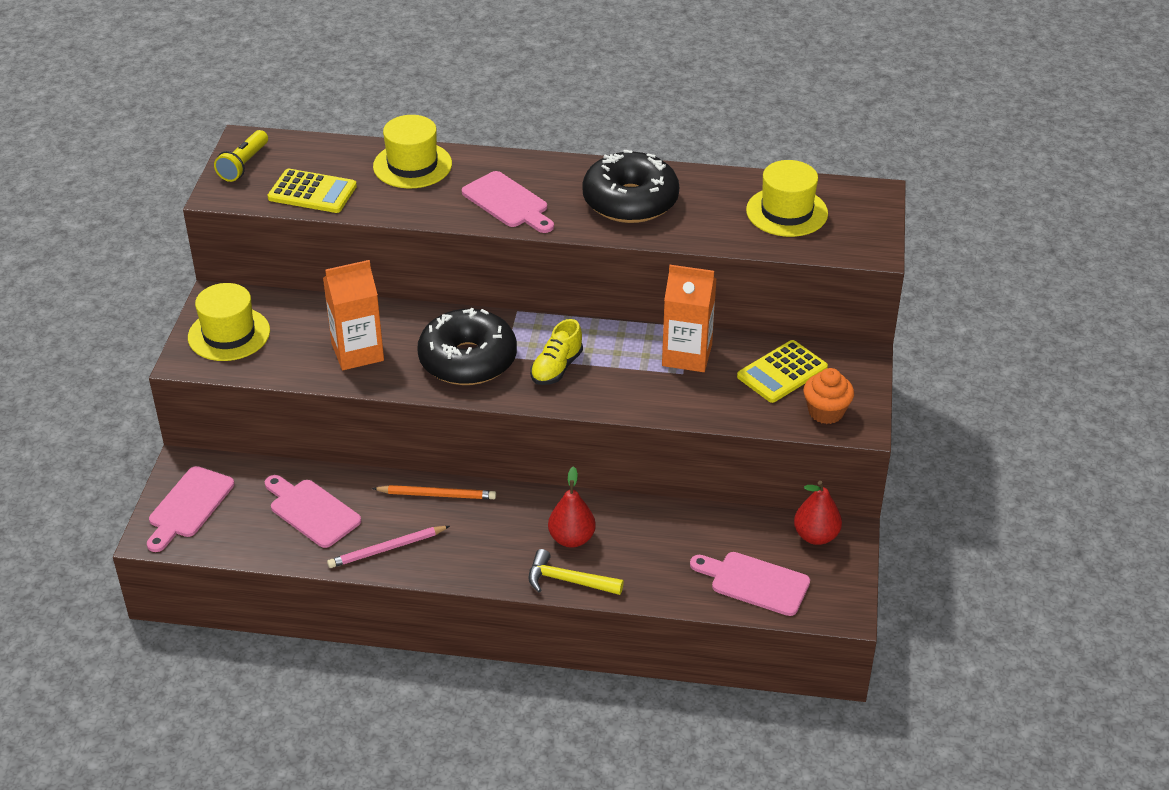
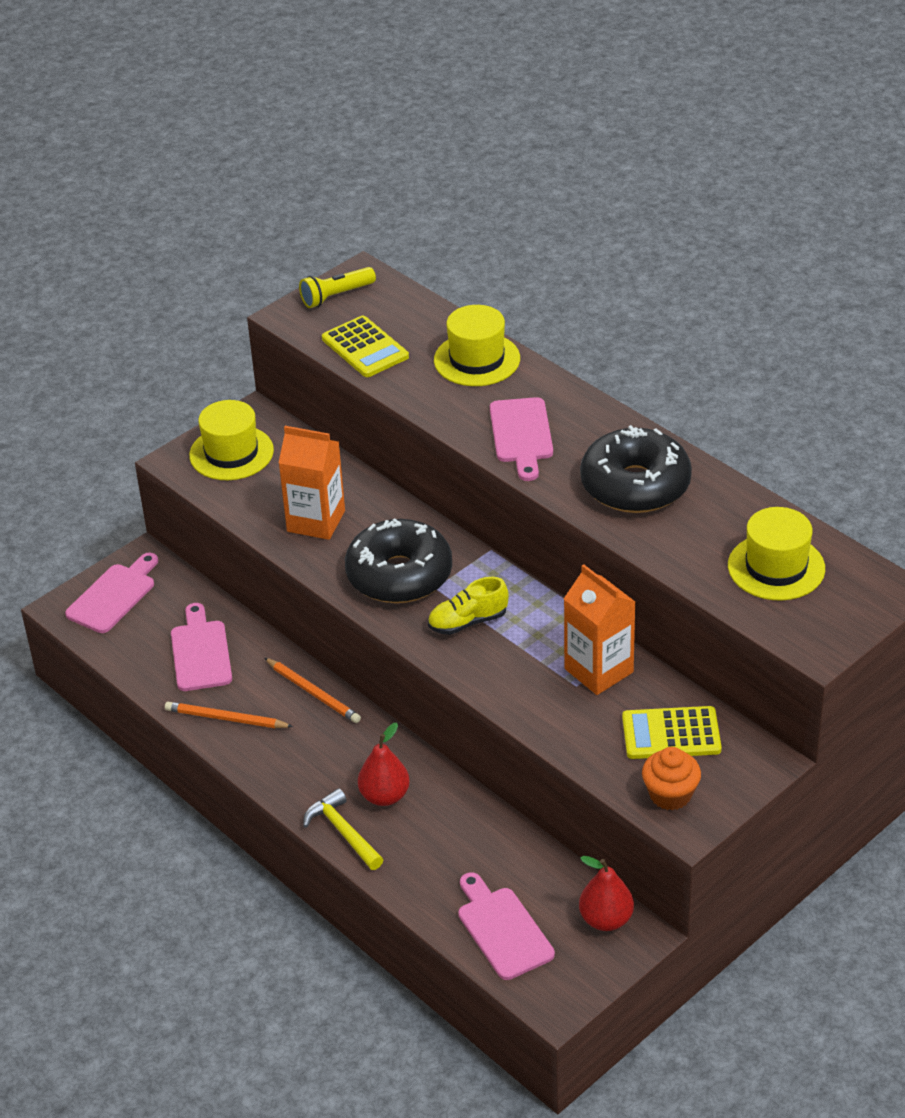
camera: 40 degrees right, 0 degrees up
pink cutting board [147,466,234,552] -> pink cutting board turned 150 degrees clockwise [65,553,158,633]
pink pencil [327,526,450,568] -> orange pencil [165,702,293,728]

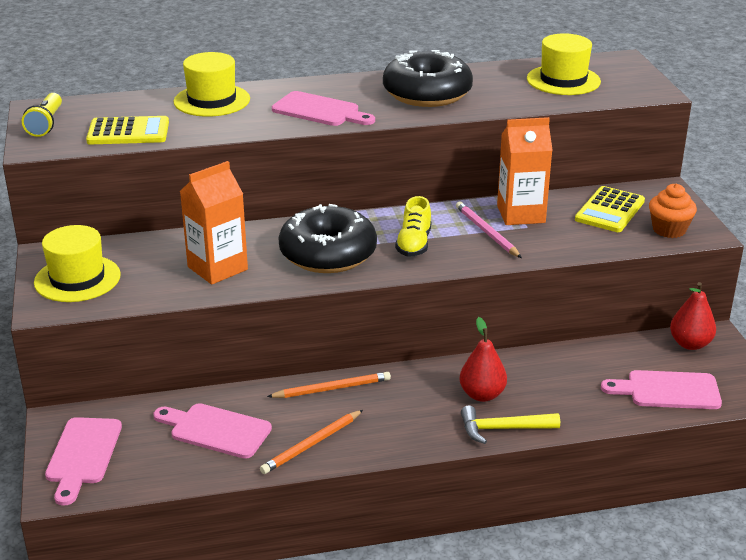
camera: 60 degrees left, 10 degrees down
pink cutting board [65,553,158,633] -> pink cutting board turned 150 degrees counterclockwise [45,417,122,506]
none -> pink pencil [456,202,522,258]

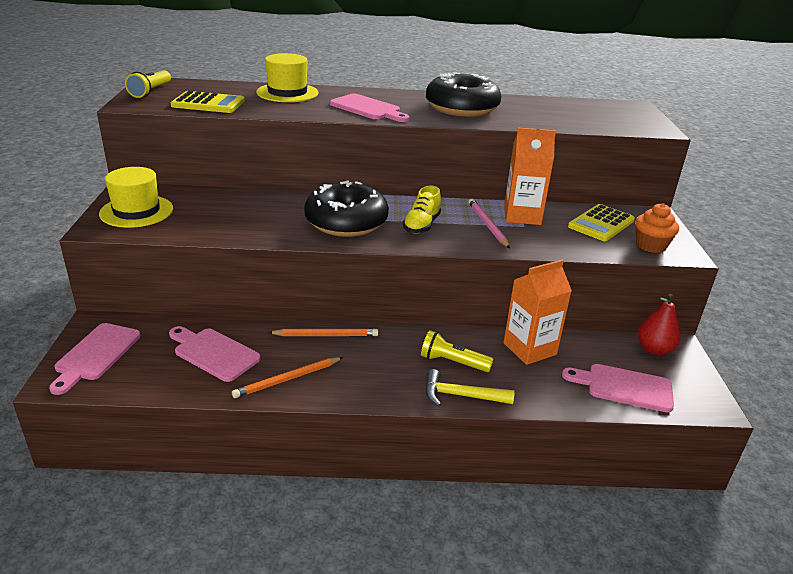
camera: 10 degrees right, 0 degrees up
orange carton [180,161,248,285] -> orange carton moved to [503,260,572,365]
red pear [459,317,507,402] -> yellow flashlight [421,330,494,372]
yellow hat [527,33,601,95] -> none

